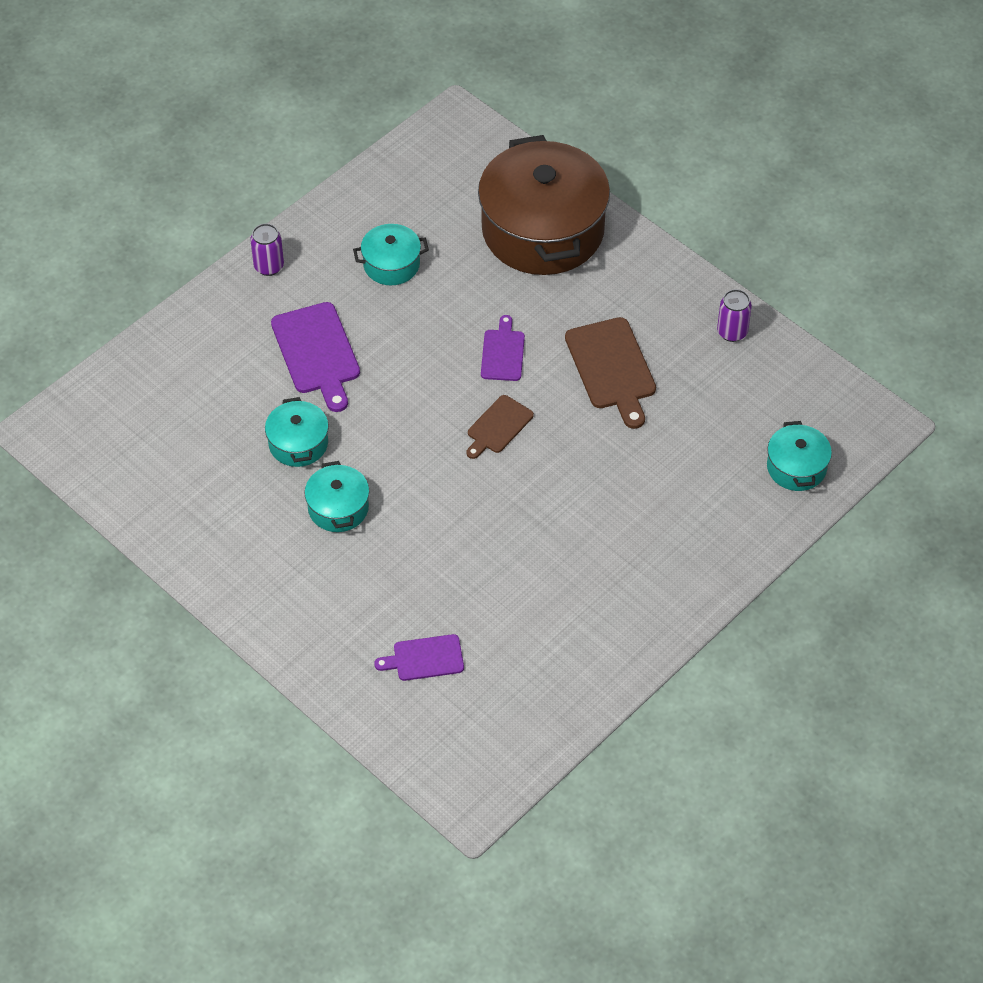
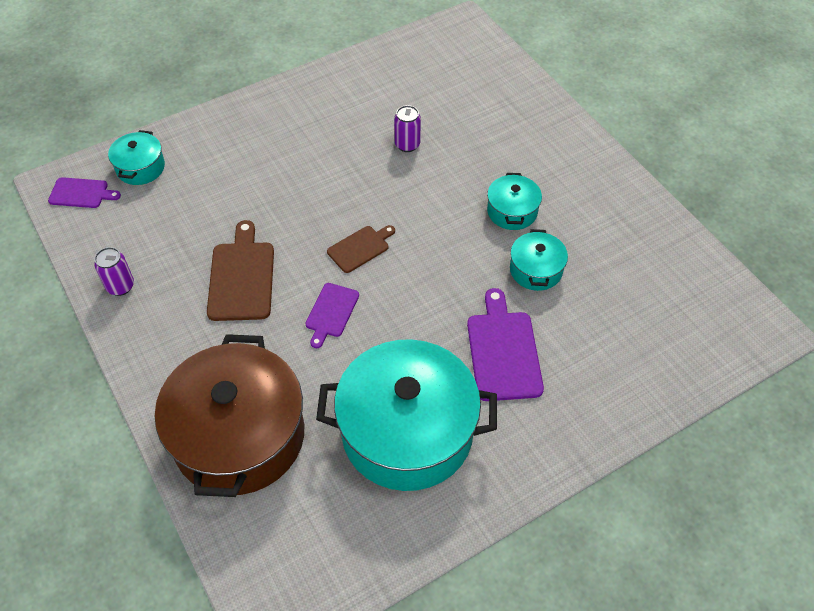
camera: 165 degrees left, 0 degrees up
purple can [250,224,284,276] -> purple can moved to [394,105,421,152]
turquoise pot [353,224,429,285] -> turquoise pot [316,339,497,491], size x2.19
purple cutting board [374,634,464,681] -> purple cutting board moved to [48,177,121,208]

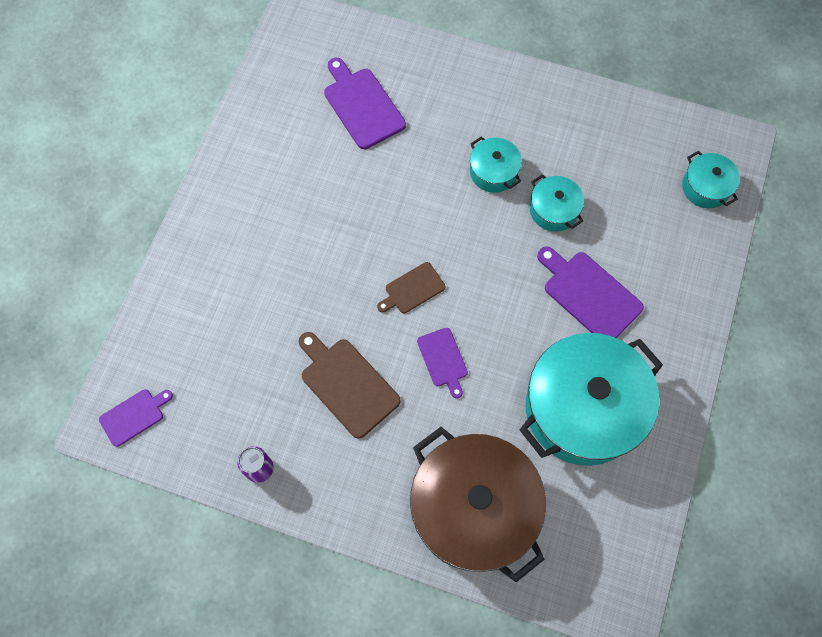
camera: 40 degrees left, 15 degrees up
turquoise pot [108,130,165,185] -> turquoise pot moved to [682,151,740,208]
brown cutting board [327,225,395,273] -> brown cutting board turned 135 degrees counterclockwise [377,262,445,313]
purple can [394,105,421,152] -> none
none -> purple cutting board [324,58,406,149]

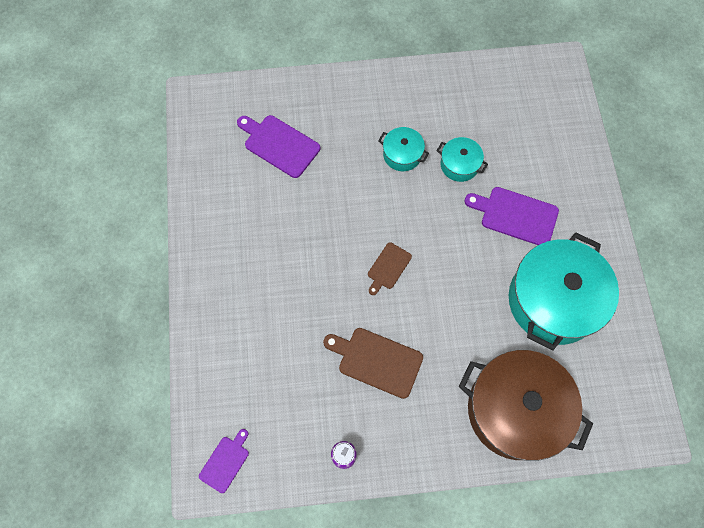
camera: 25 degrees left, 0 degrees up
purple cutting board [417,328,468,399] -> none
turquoise pot [682,151,740,208] -> none

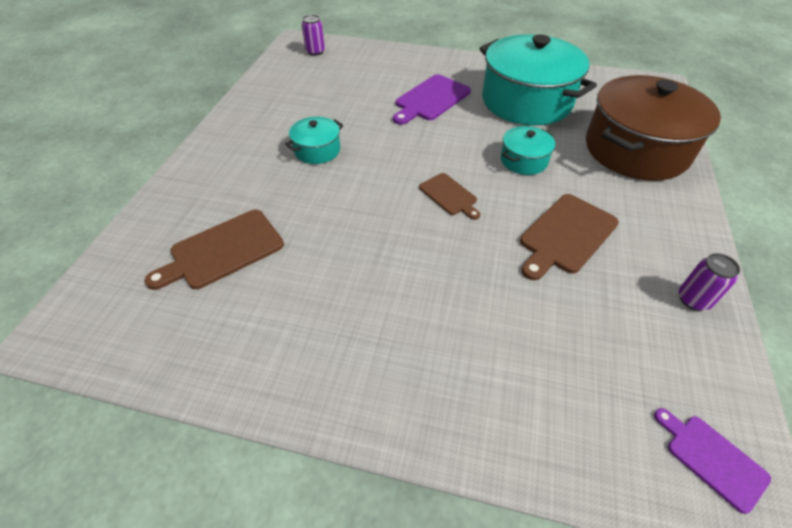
camera: 70 degrees left, 20 degrees down
purple cutting board [237,115,320,178] -> brown cutting board [144,210,284,290]
turquoise pot [437,137,488,182] -> turquoise pot moved to [501,126,555,175]
none -> purple can [302,15,325,56]

